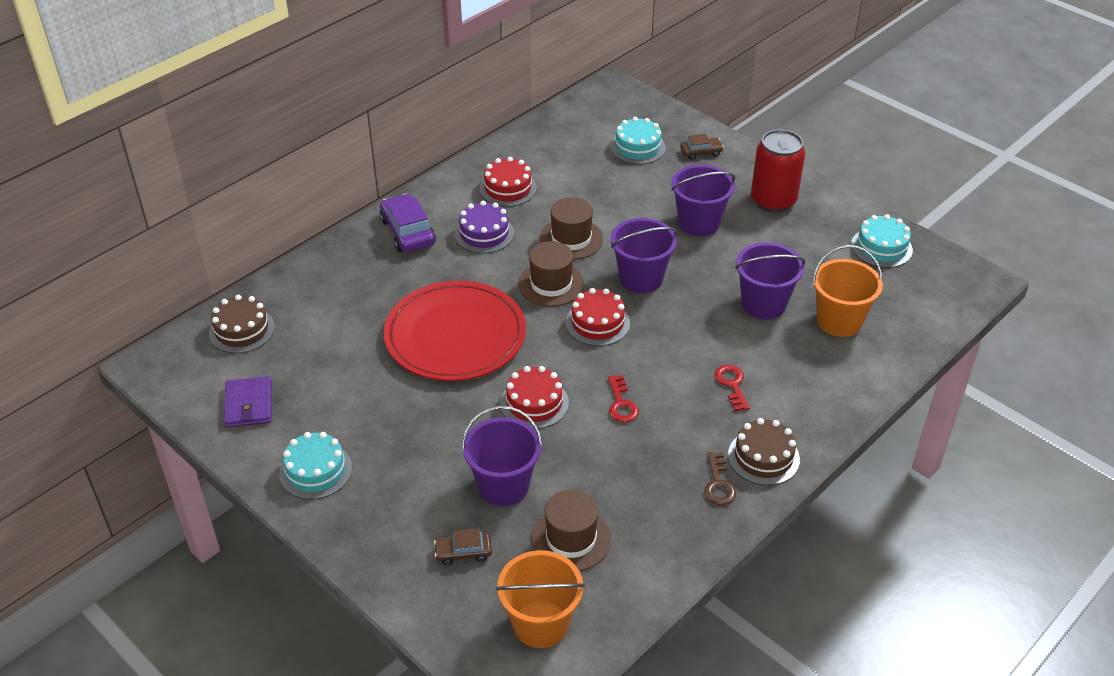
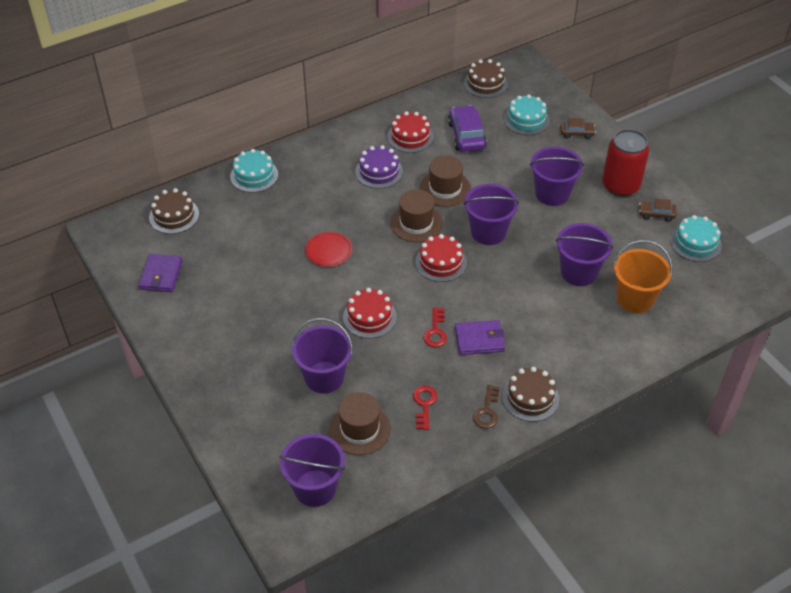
camera: 15 degrees right, 5 degrees up
turquoise cake [279,432,352,500] -> turquoise cake moved to [230,149,278,193]
purple car [380,194,436,252] -> purple car moved to [448,105,487,152]
red plate [384,281,526,381] -> red plate [305,232,352,267], size x0.42
brown car [434,528,492,565] -> brown car moved to [639,198,676,221]
orange bucket [496,550,585,648] -> purple bucket [279,434,345,507]
red key [715,365,750,411] -> red key moved to [413,385,437,430]
none -> purple wallet [455,320,505,355]
none -> brown cake [464,59,508,98]

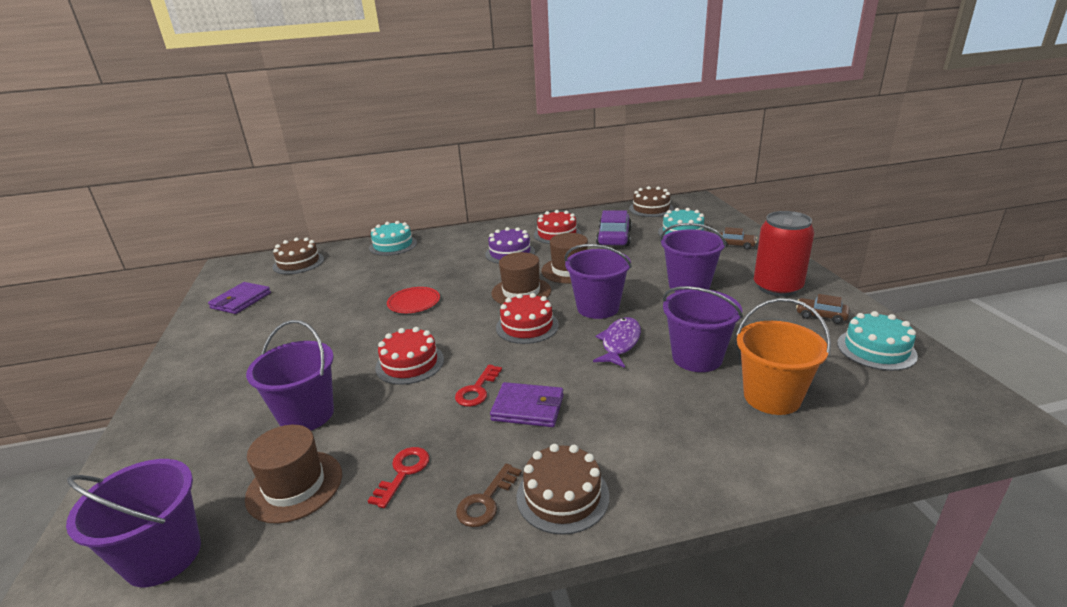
camera: 20 degrees right, 20 degrees down
none -> purple fish [593,317,641,368]

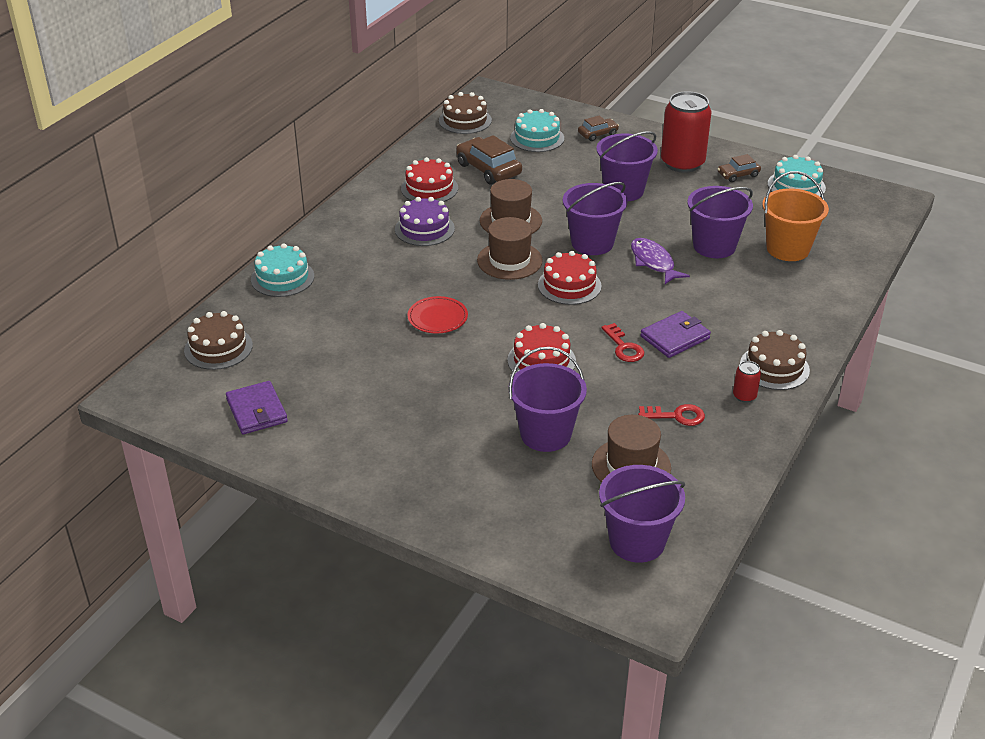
camera: 50 degrees left, 10 degrees up
red key [368,447,429,508] -> red key turned 120 degrees clockwise [638,404,705,426]
brown key [456,463,522,527] -> red can [733,361,761,402]
purple car [596,210,632,246] -> brown car [456,135,522,185]

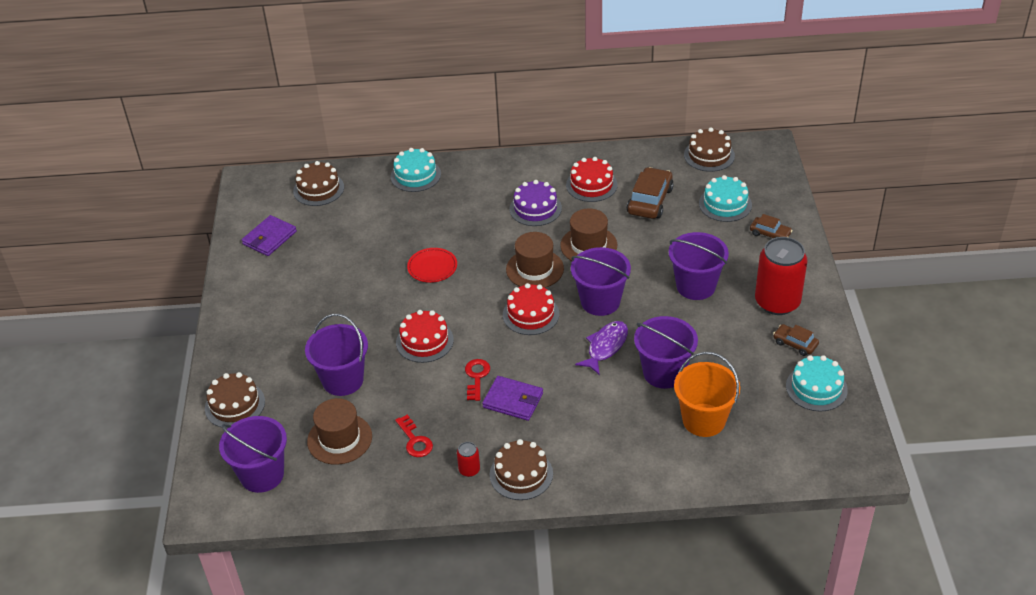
camera: 60 degrees right, 5 degrees up
red key [601,323,644,362] -> red key turned 150 degrees clockwise [465,359,490,401]
none -> brown cake [205,372,265,428]

